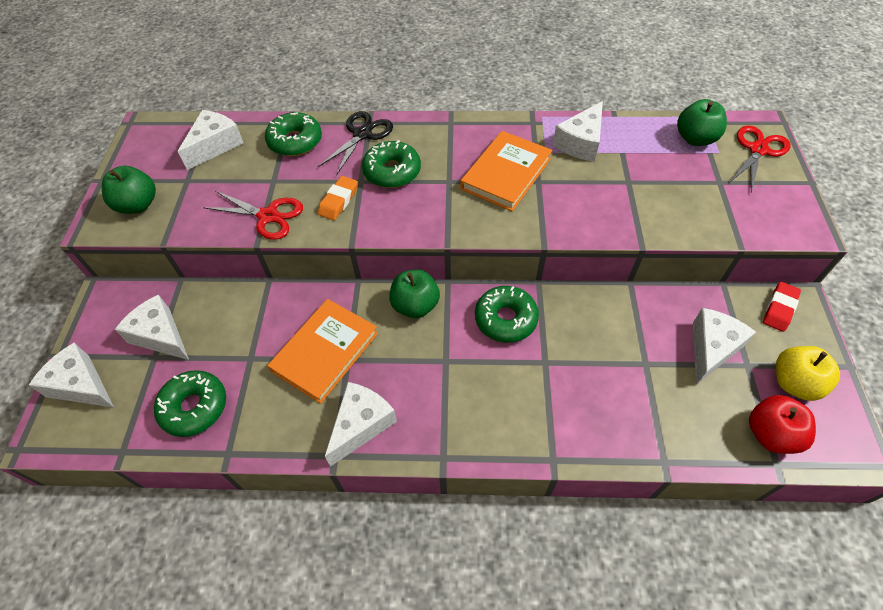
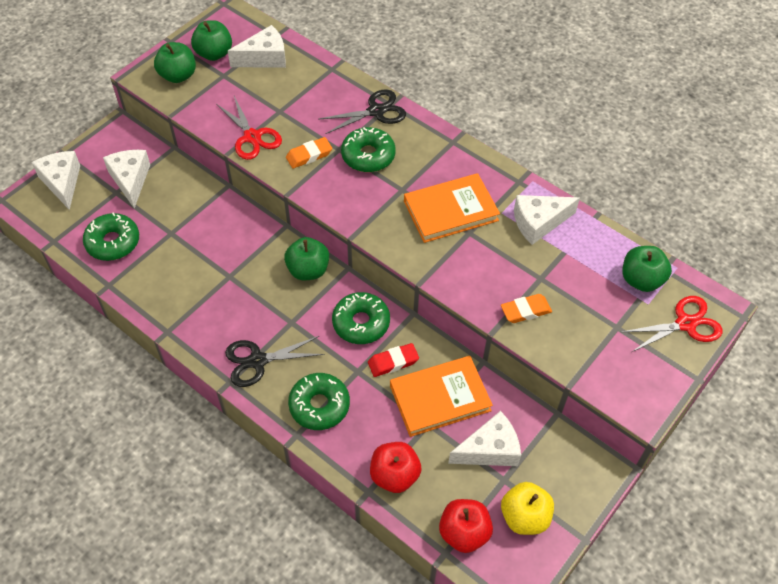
camera: 35 degrees right, 0 degrees up
green donut [265,112,322,156] -> green donut moved to [288,373,350,430]
orange book [267,299,378,404] -> orange book moved to [390,356,493,437]
white cheese [325,382,397,467] -> none
red eraser [763,282,801,332] -> red eraser moved to [368,343,419,377]
none -> green apple [191,20,232,61]
none -> black scissors [225,336,325,387]
none -> red apple [370,442,421,493]
none -> orange eraser [501,294,552,323]

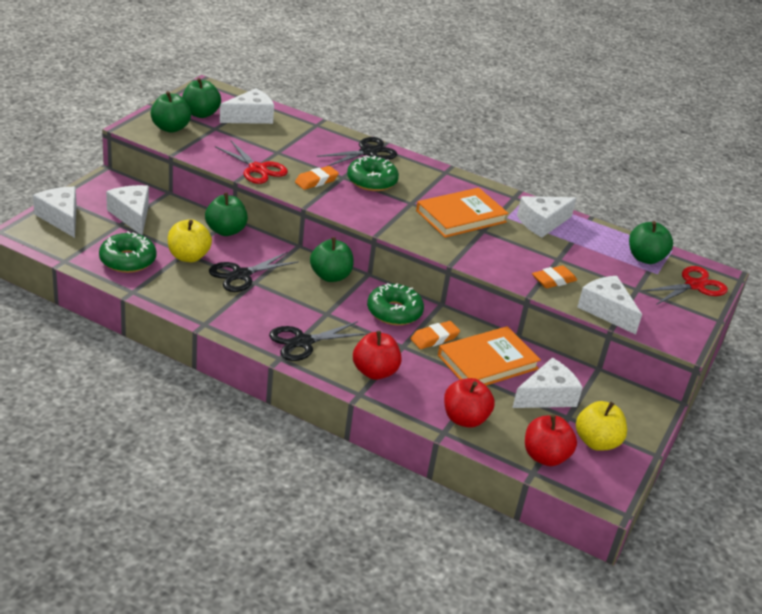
camera: 15 degrees left, 20 degrees down
green donut [288,373,350,430] -> red apple [353,331,402,380]
red eraser [368,343,419,377] -> orange eraser [411,321,460,349]
none -> yellow apple [168,219,212,262]
none -> green apple [205,192,248,236]
none -> black scissors [209,252,299,292]
none -> white cheese [577,276,642,335]

